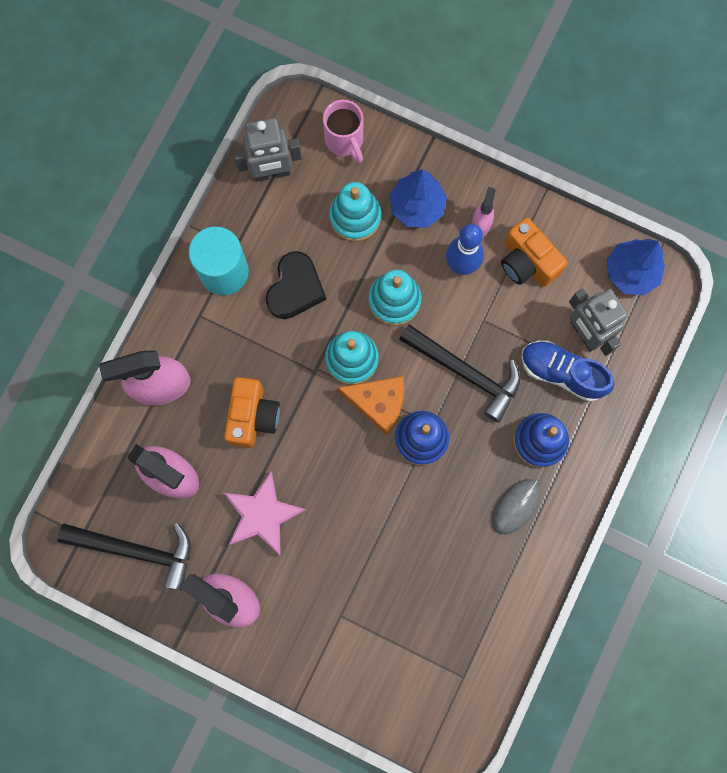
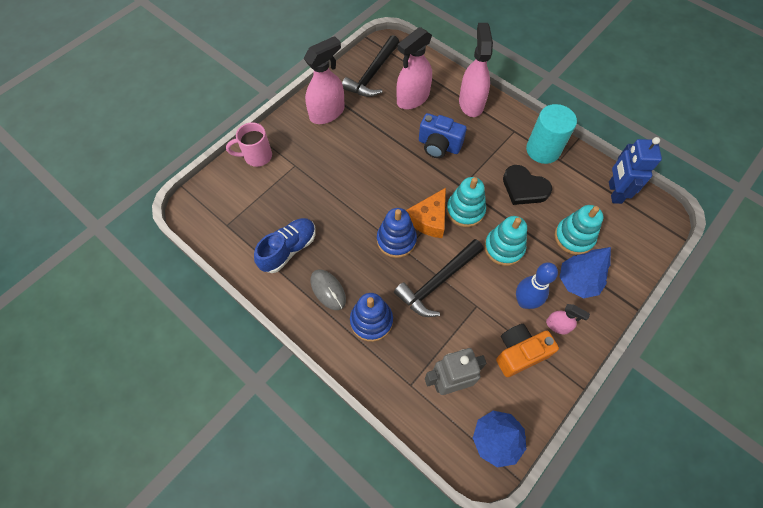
camera: 105 degrees right, 15 degrees down
orange camera [224,377,280,448] -> blue camera [419,113,467,158]
pink star [224,471,306,555] -> none
grey robot [233,118,302,182] -> blue robot [609,137,662,204]
pink mug [323,100,363,163] -> pink mug moved to [226,122,272,167]
blue shoe [521,340,615,402] -> blue shoe moved to [254,218,316,273]

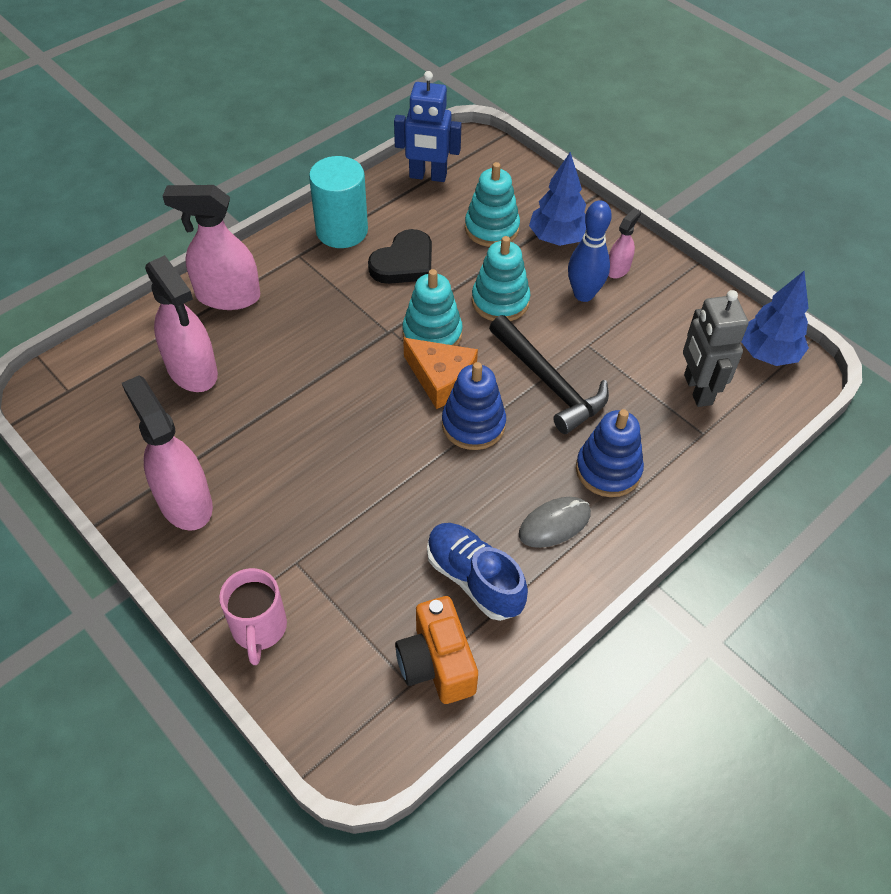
camera: 85 degrees left, 10 degrees down
black hammer [342,35,399,97] -> none
blue camera [419,113,467,158] -> none
orange camera [496,324,559,377] -> orange camera moved to [395,596,478,704]

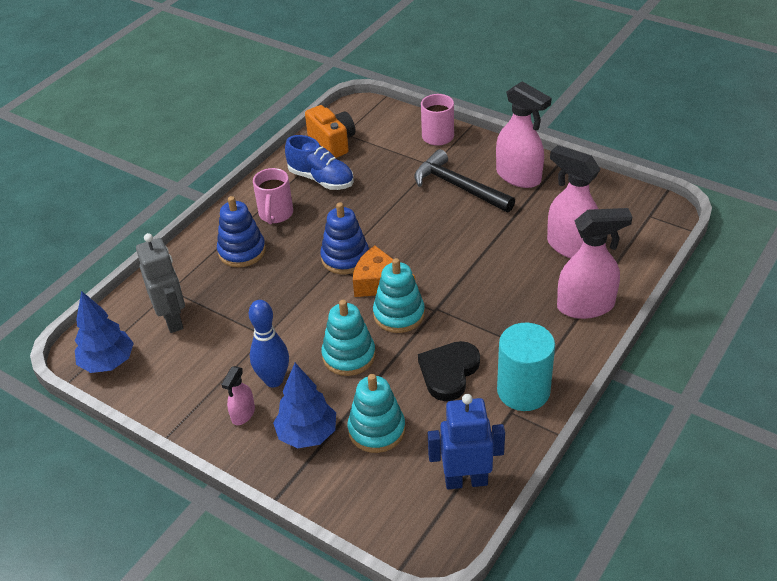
camera: 170 degrees right, 10 degrees down
black hammer [489,315,609,434] -> black hammer moved to [414,149,515,212]
grey mouse [519,497,591,548] -> pink mug [253,168,293,224]

